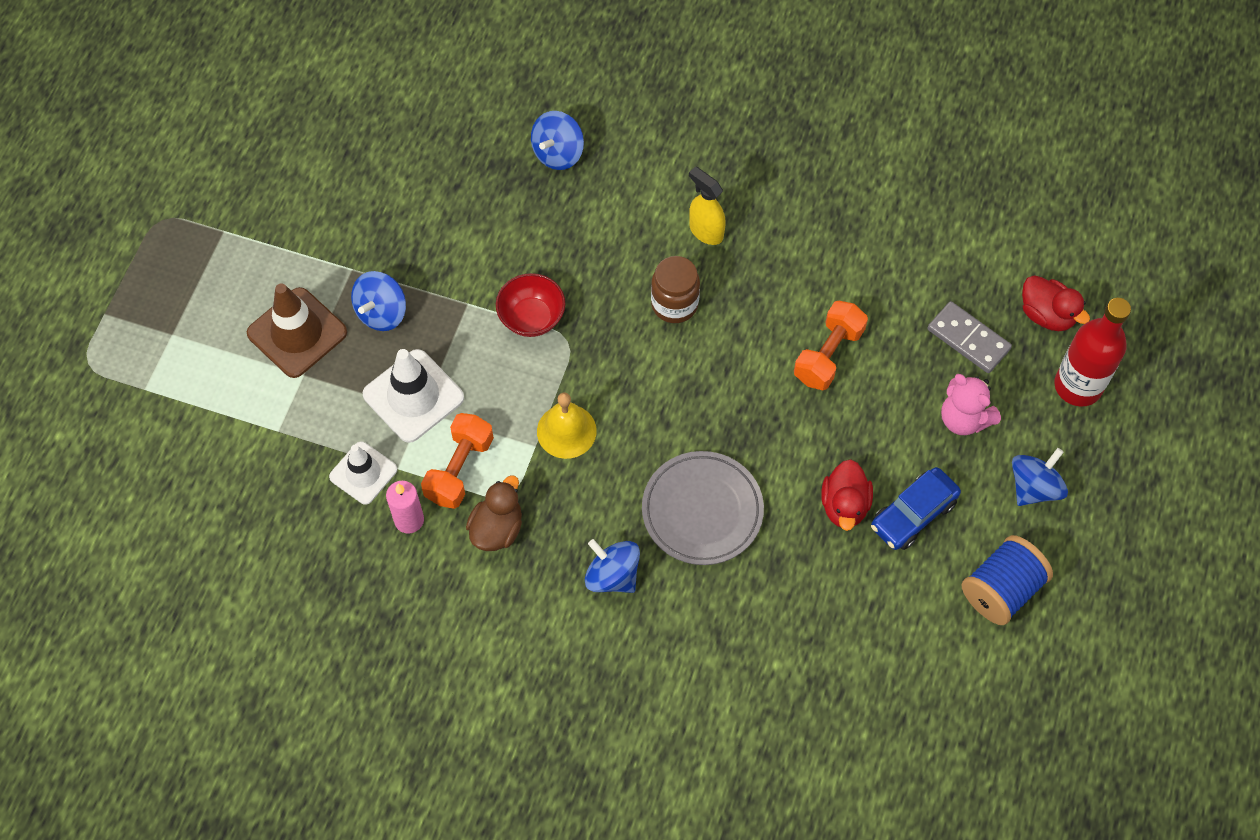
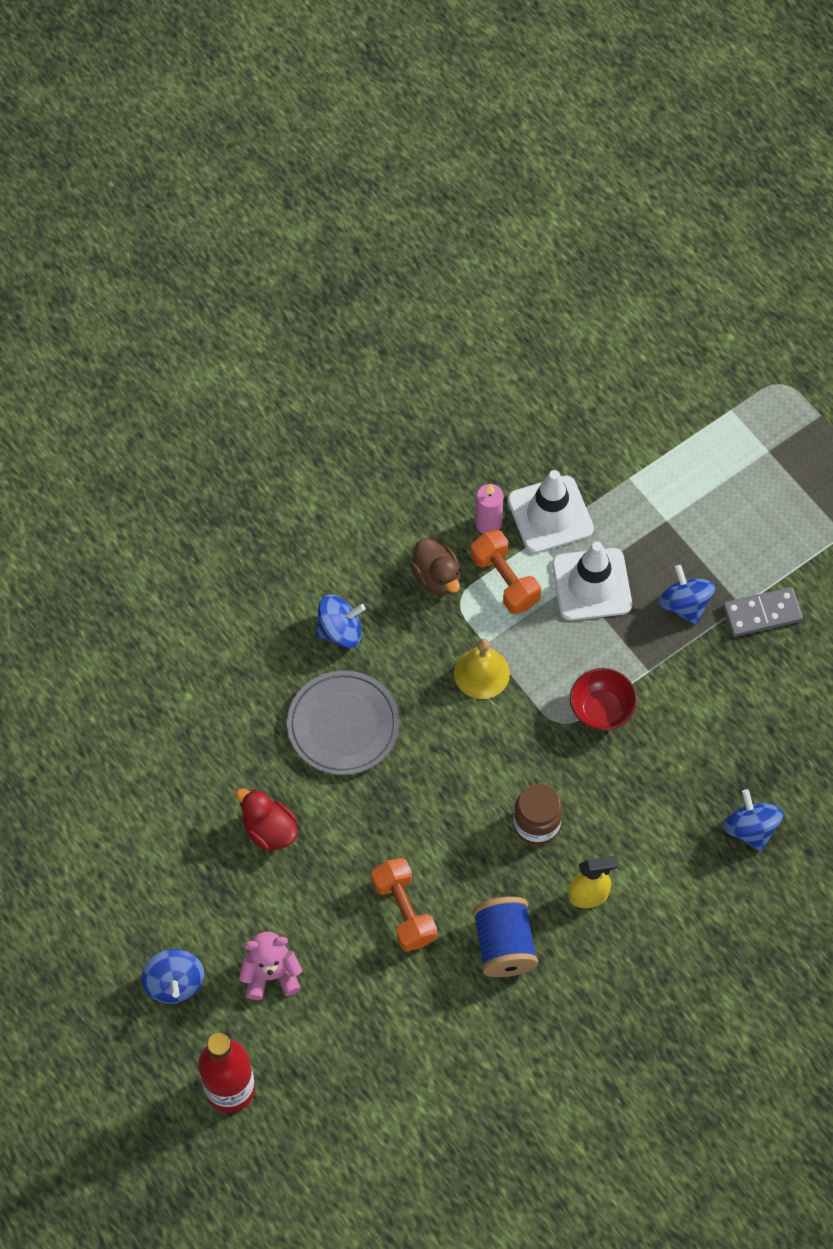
camera: 125 degrees right, 0 degrees up
brown traffic cone [247,283,347,378] -> none
white traffic cone [329,441,397,505] -> white traffic cone [507,470,594,553], size x1.52
blue car [871,467,961,550] -> none
grey domino [927,301,1012,373] -> grey domino moved to [723,587,803,637]
blue spool [961,535,1053,625] -> blue spool moved to [473,897,538,977]
red duck [1022,275,1090,331] -> none

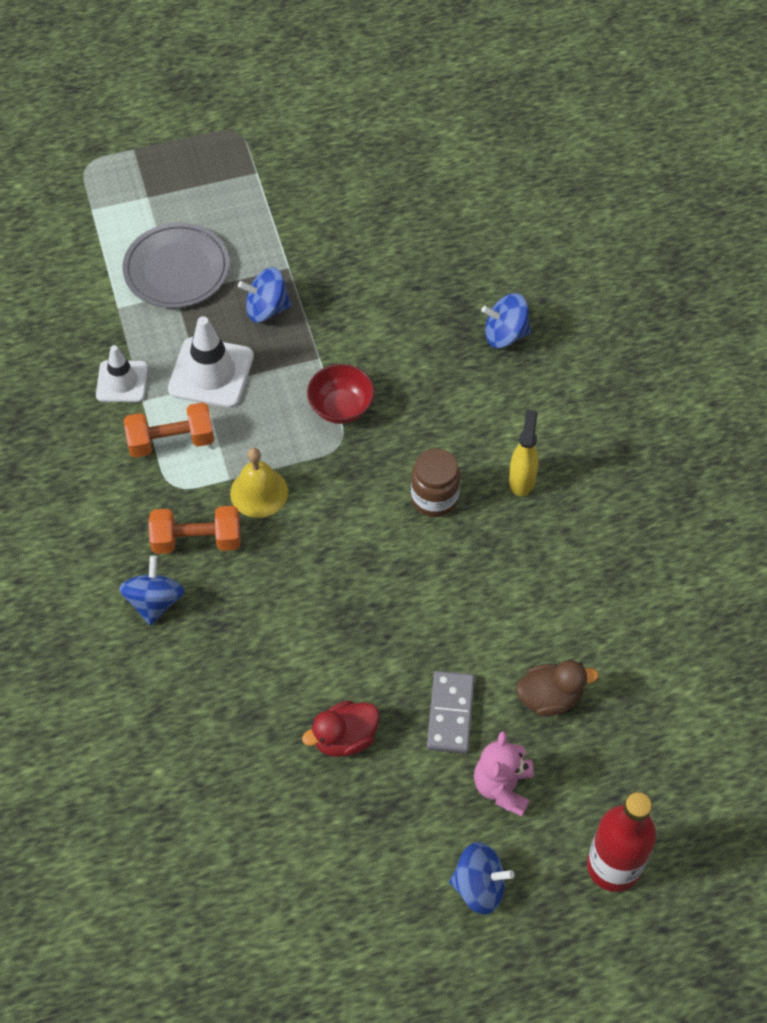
camera: 70 degrees left, 5 degrees down
grey plate [287,670,400,775] -> grey plate moved to [123,223,230,308]
orange dumbbell [371,858,437,952] -> orange dumbbell moved to [148,506,240,554]
brown duck [410,538,460,595] -> brown duck moved to [516,660,599,716]
blue spool [473,897,538,977] -> none
pink candle [475,484,504,533] -> none
white traffic cone [507,470,594,553] -> white traffic cone [96,345,148,402], size x0.66
grey domino [723,587,803,637] -> grey domino moved to [427,671,475,754]

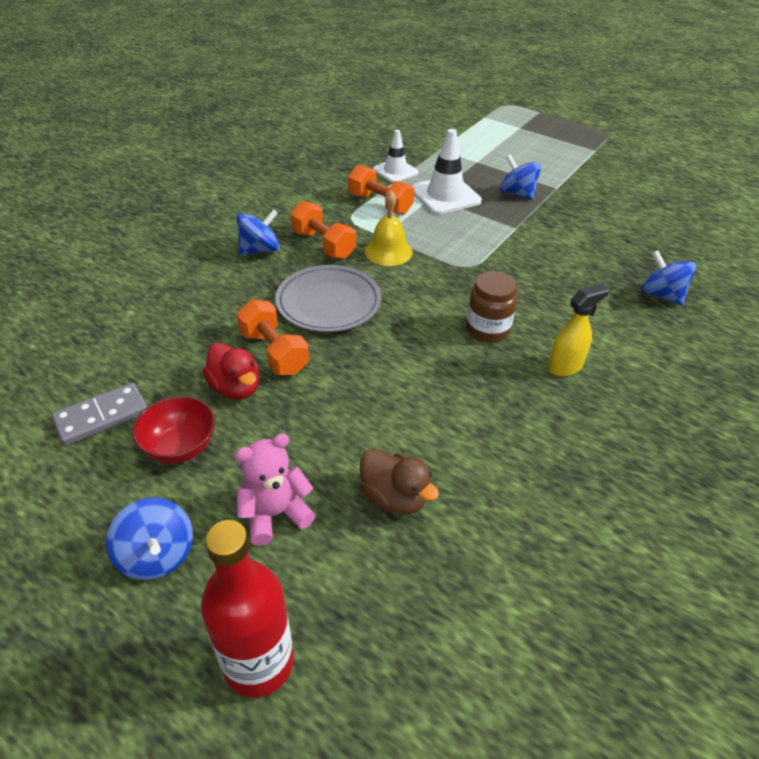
camera: 50 degrees right, 15 degrees down
grey plate [123,223,230,308] -> grey plate moved to [275,265,381,332]
red duck [302,700,380,757] -> red duck turned 150 degrees counterclockwise [203,343,259,400]
red bowl [307,364,375,424] -> red bowl moved to [132,396,215,464]
grey domino [427,671,475,754] -> grey domino moved to [51,383,147,446]
none -> orange dumbbell [236,299,309,375]

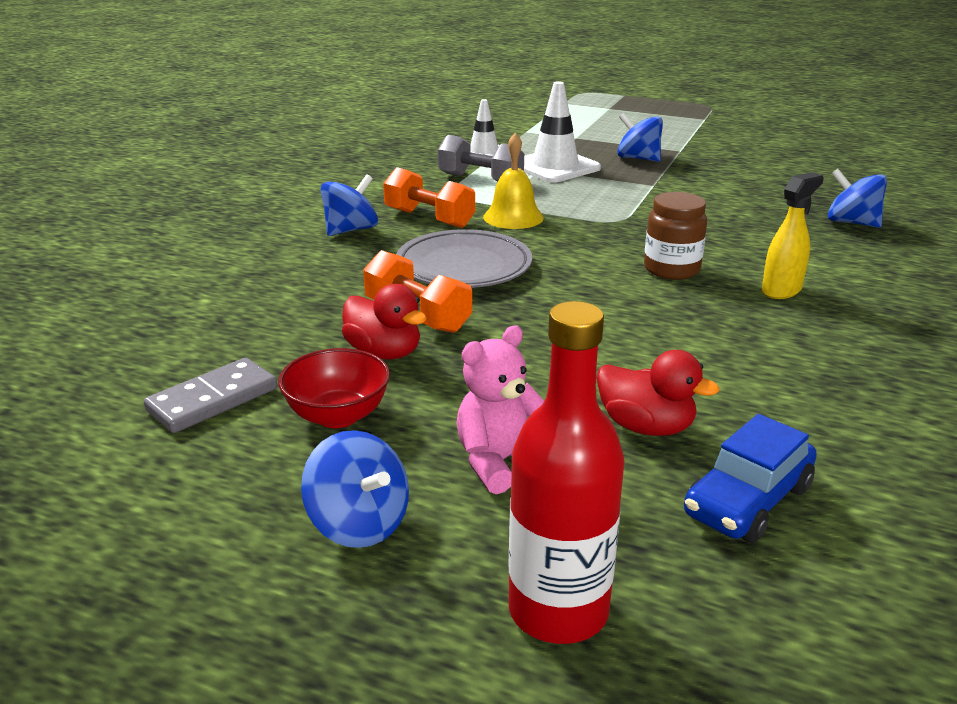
camera: 10 degrees left, 15 degrees down
orange dumbbell [348,165,415,215] -> grey dumbbell [438,135,524,182]
brown duck [360,449,439,515] -> red duck [596,350,719,436]
none -> blue car [684,414,817,543]

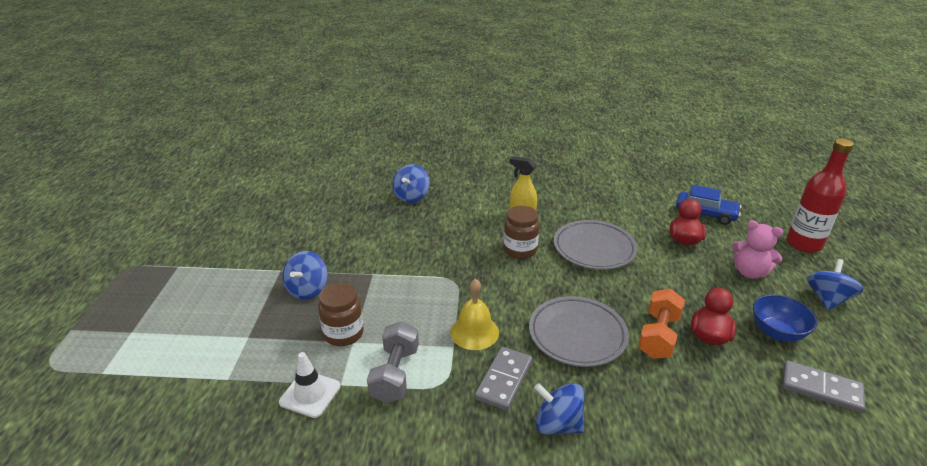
camera: 110 degrees left, 5 degrees up
red bowl [278,348,390,428] -> blue bowl [753,294,817,342]
orange dumbbell [383,167,475,228] -> grey domino [475,347,532,411]
white traffic cone [524,81,601,183] -> brown jar [318,283,364,346]
none -> grey plate [554,220,638,270]

